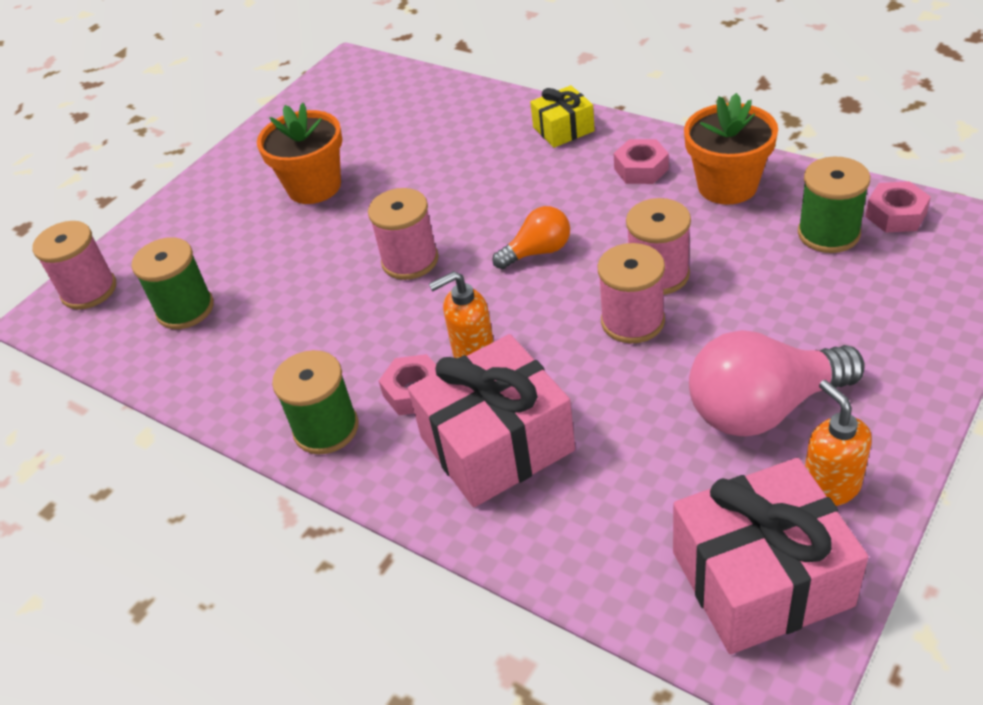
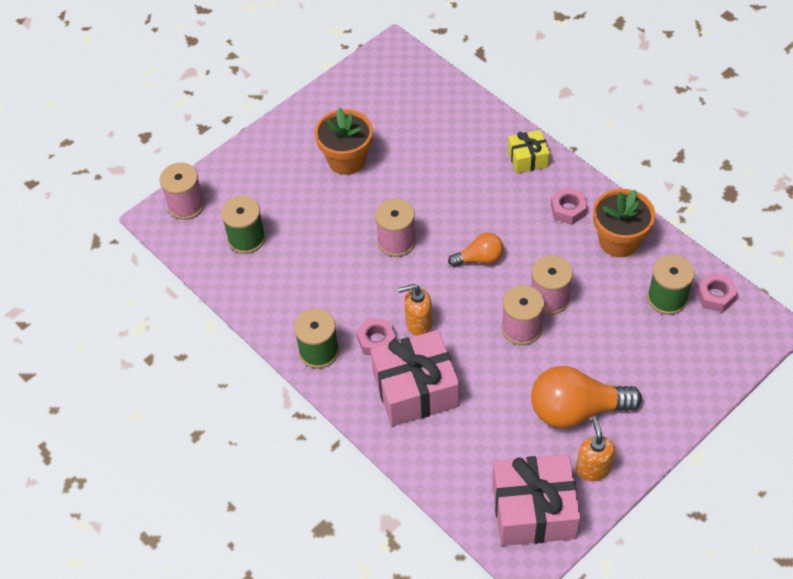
camera: 10 degrees right, 10 degrees up
pink light bulb [689,330,864,436] -> orange light bulb [531,366,642,429]

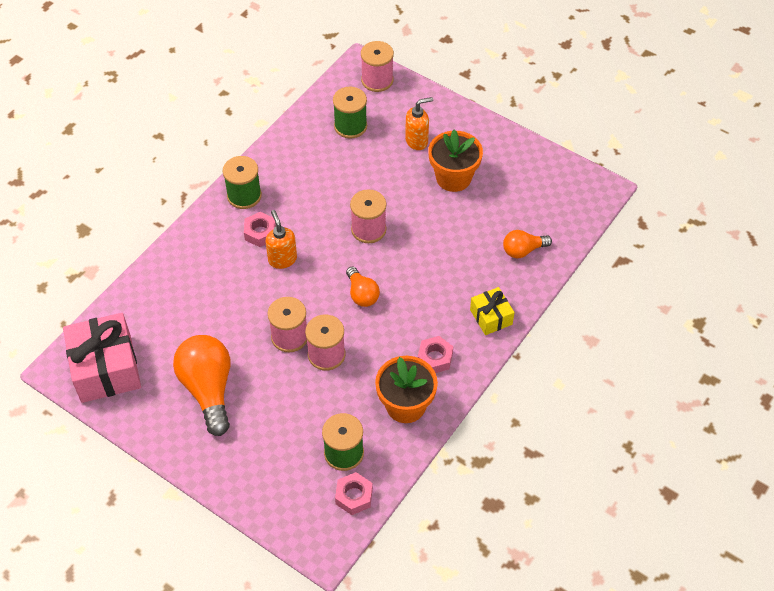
camera: 75 degrees right, 0 degrees up
pink gift [371,330,459,426] -> none
orange soap dispenser [576,417,615,481] -> orange soap dispenser moved to [405,97,433,150]
none -> orange light bulb [503,230,552,258]

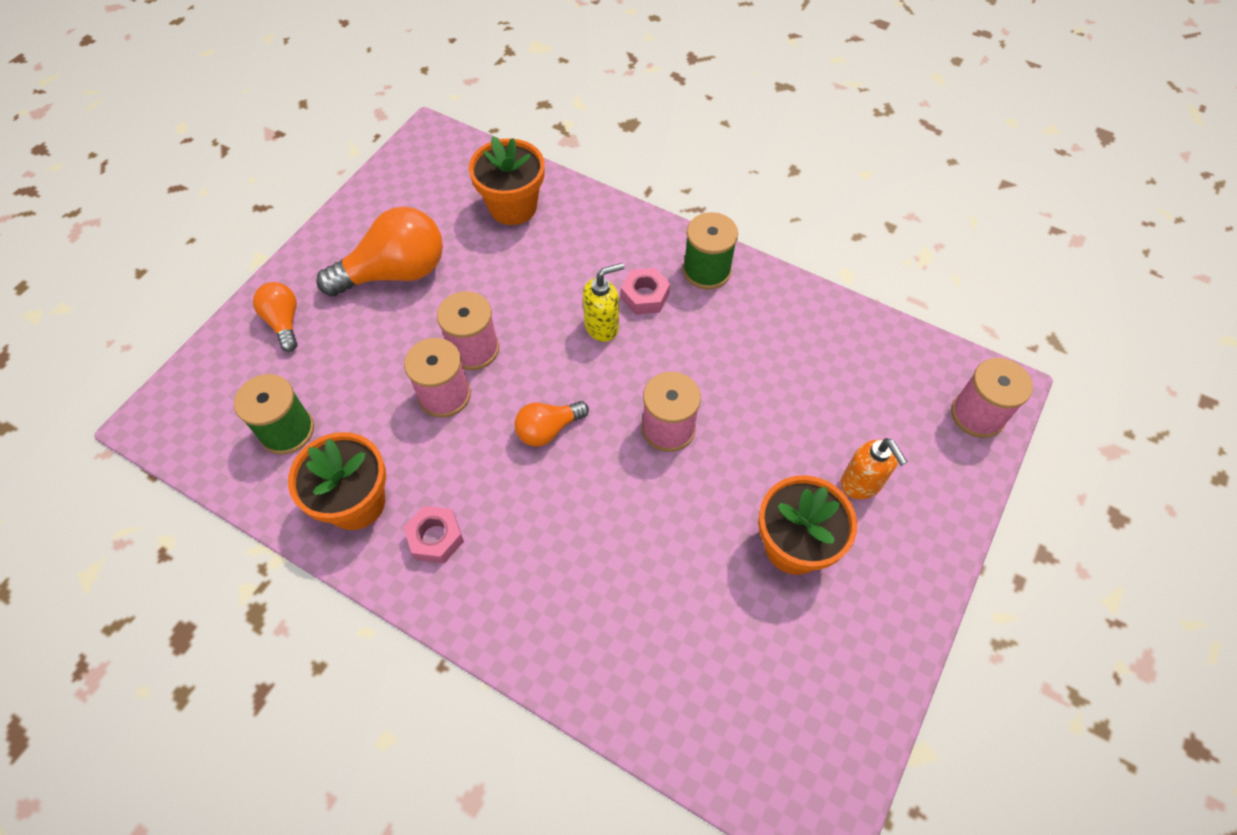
camera: 85 degrees right, 5 degrees up
pink gift [63,313,141,403] -> none
orange soap dispenser [265,210,297,269] -> yellow soap dispenser [583,263,624,342]
green spool [333,87,367,139] -> none
pink nut [335,472,373,515] -> none
yellow gift [470,287,515,335] -> none
orange light bulb [503,230,552,258] -> orange light bulb moved to [253,282,297,352]
none -> orange flower pot [469,136,545,225]

